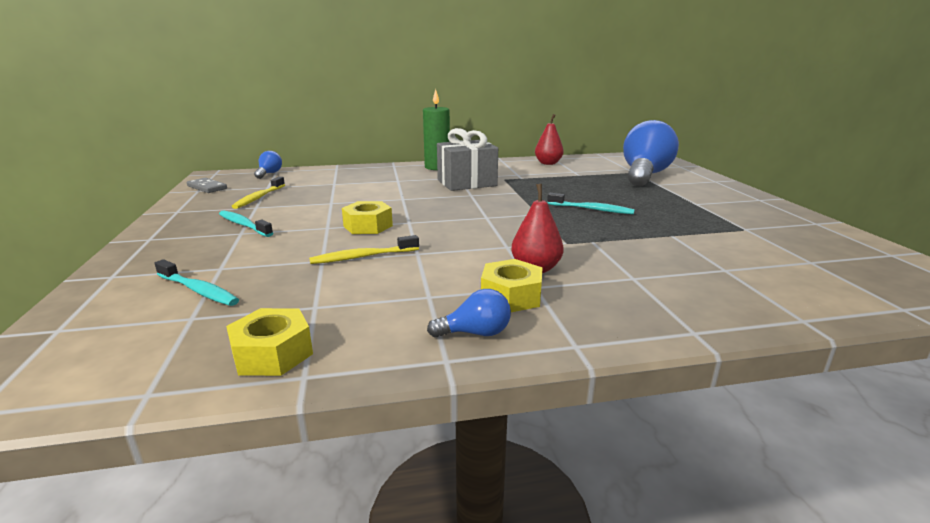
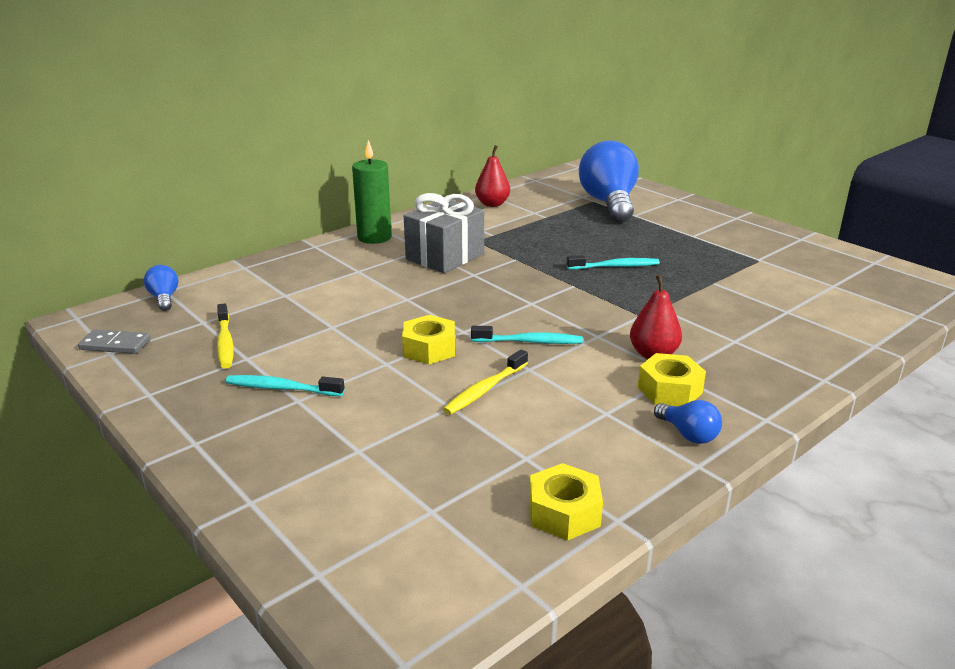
camera: 30 degrees left, 5 degrees up
turquoise toothbrush [155,259,239,306] -> turquoise toothbrush moved to [471,326,583,344]
blue light bulb [427,289,511,337] -> blue light bulb turned 90 degrees clockwise [654,400,722,444]

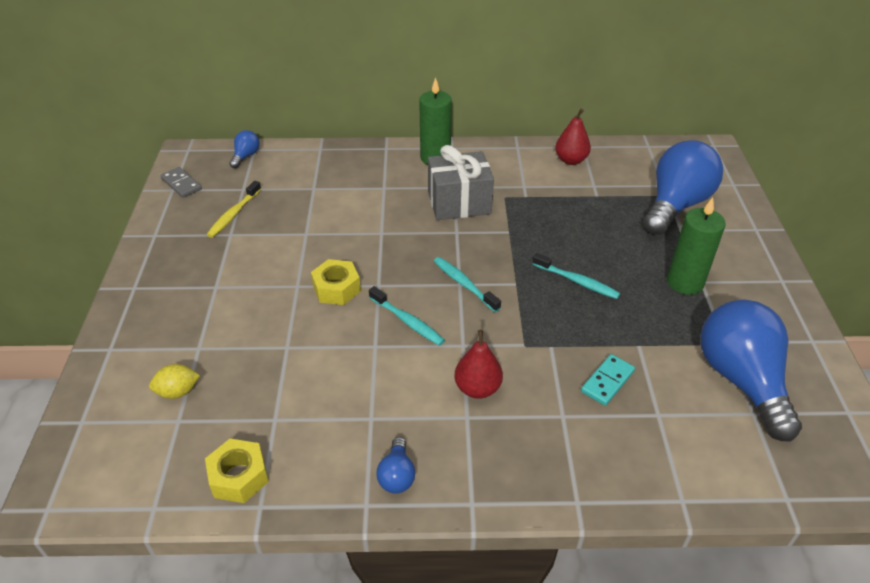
camera: 40 degrees right, 15 degrees up
turquoise toothbrush [226,375,345,396] -> turquoise toothbrush moved to [434,257,501,312]
yellow toothbrush [443,349,528,415] -> none
yellow nut [638,353,706,406] -> none
none -> yellow lemon [149,364,200,399]
none -> turquoise domino [581,354,635,406]
none -> green candle [667,197,726,295]
none -> blue light bulb [700,300,802,441]

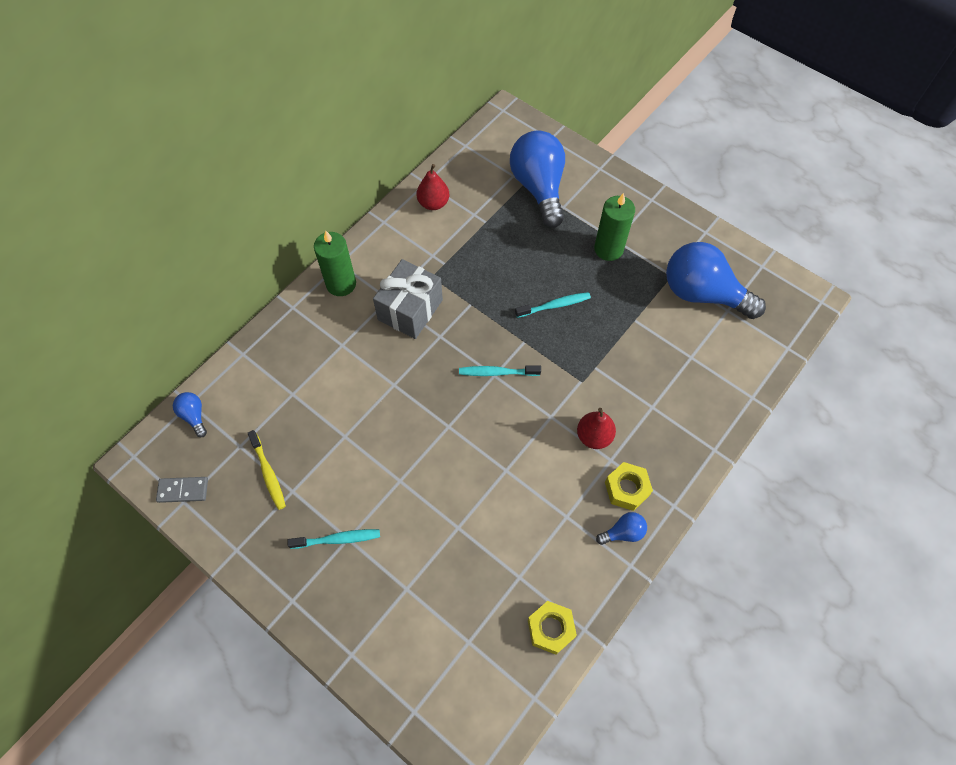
camera: 50 degrees left, 20 degrees up
yellow lemon [149,364,200,399] -> none
yellow nut [311,259,361,305] -> yellow nut moved to [605,462,653,511]
turquoise toothbrush [369,286,445,346] -> turquoise toothbrush moved to [287,529,380,549]
blue light bulb [376,437,416,494] -> blue light bulb turned 60 degrees counterclockwise [596,512,647,545]
turquoise domino [581,354,635,406] -> none

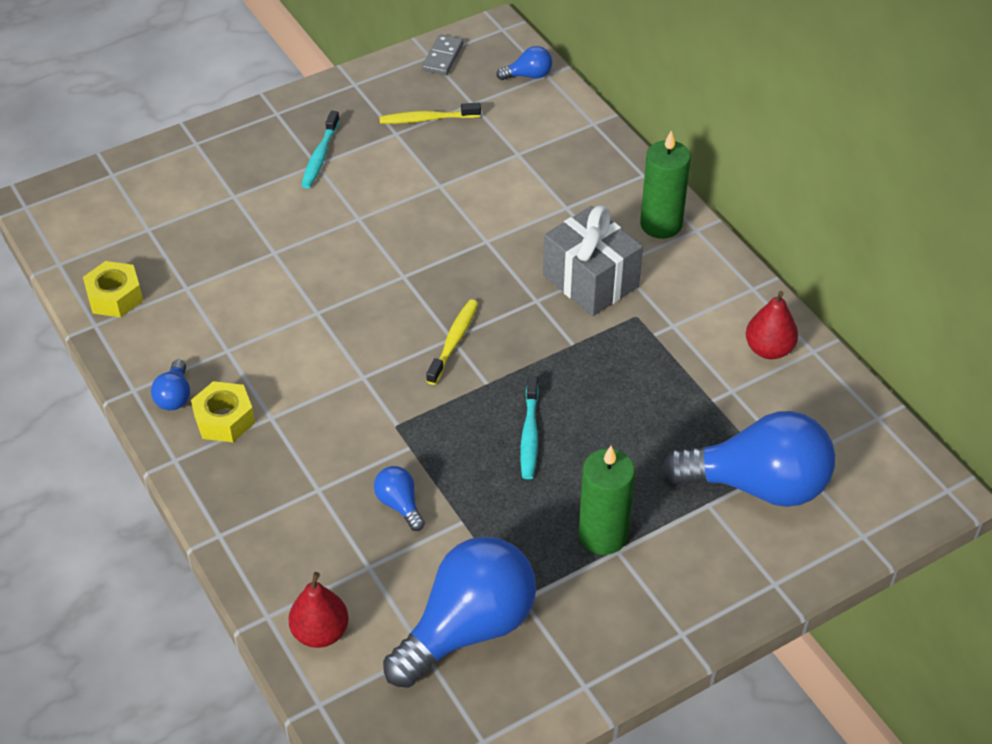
camera: 110 degrees right, 15 degrees down
turquoise toothbrush [459,365,541,376] -> yellow toothbrush [426,300,478,385]
red pear [577,408,616,449] -> red pear moved to [288,572,349,648]
none -> blue light bulb [374,466,425,531]

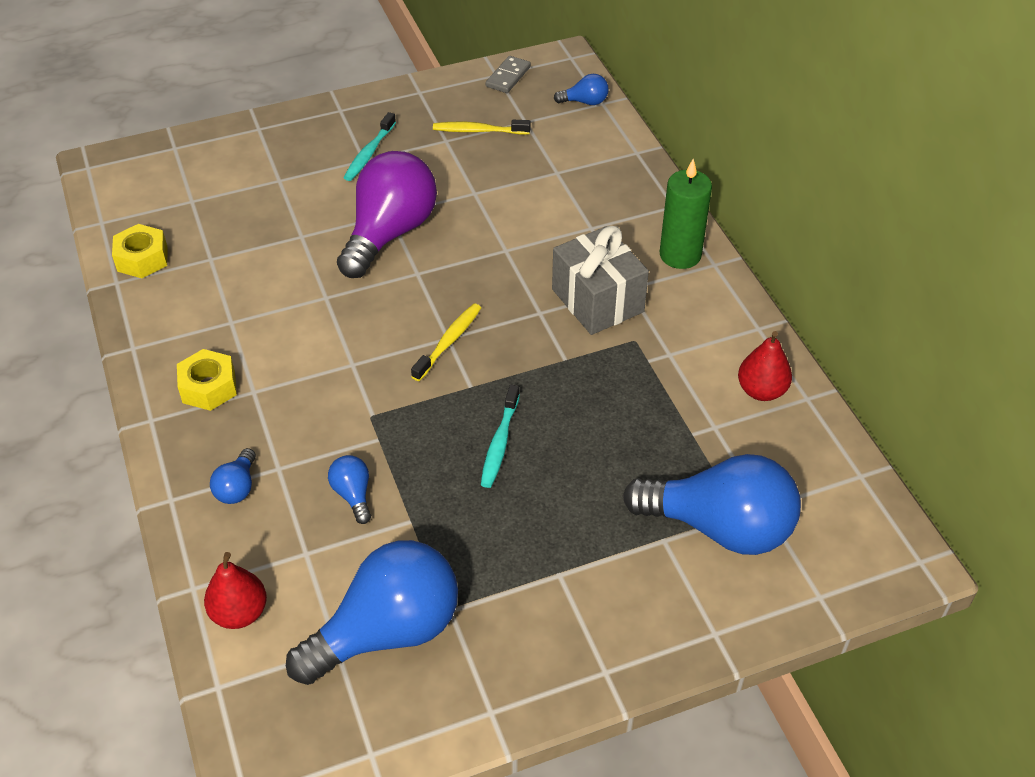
camera: 10 degrees right, 0 degrees up
blue light bulb [151,360,190,410] -> blue light bulb moved to [210,448,256,504]
green candle [578,446,635,555] -> none
none -> purple light bulb [337,151,437,278]

